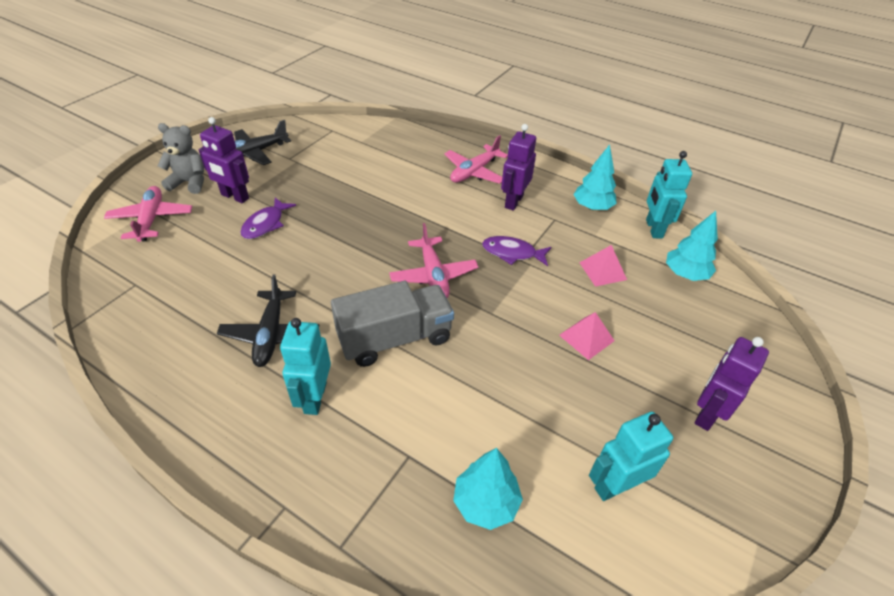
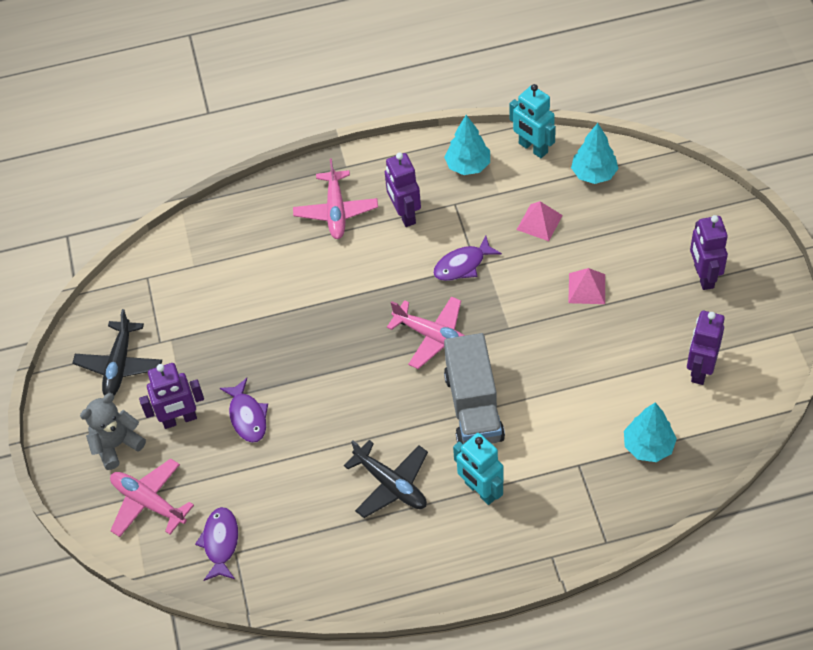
camera: 40 degrees left, 10 degrees up
grey truck [331,281,454,367] -> grey truck turned 150 degrees clockwise [444,333,505,444]
turquoise robot [589,412,673,501] -> purple robot [687,311,725,385]
none -> purple fish [195,507,238,581]

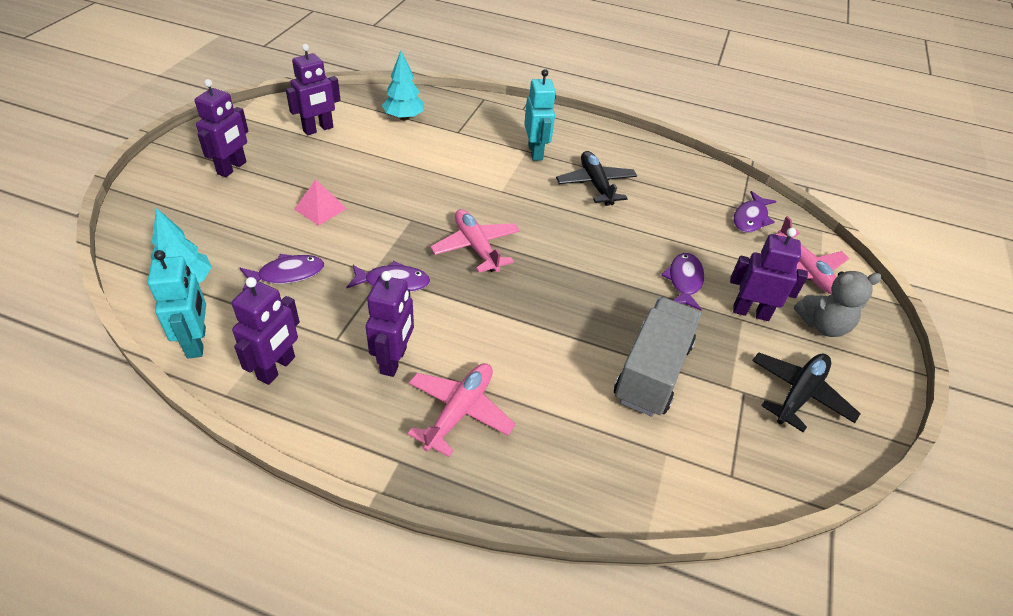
camera: 155 degrees left, 10 degrees down
turquoise tree [444,115,490,175] -> purple robot [232,277,300,385]
grey truck [444,333,505,444] -> grey truck moved to [614,297,701,417]
pink pyramid [517,201,563,241] -> purple fish [240,254,324,290]

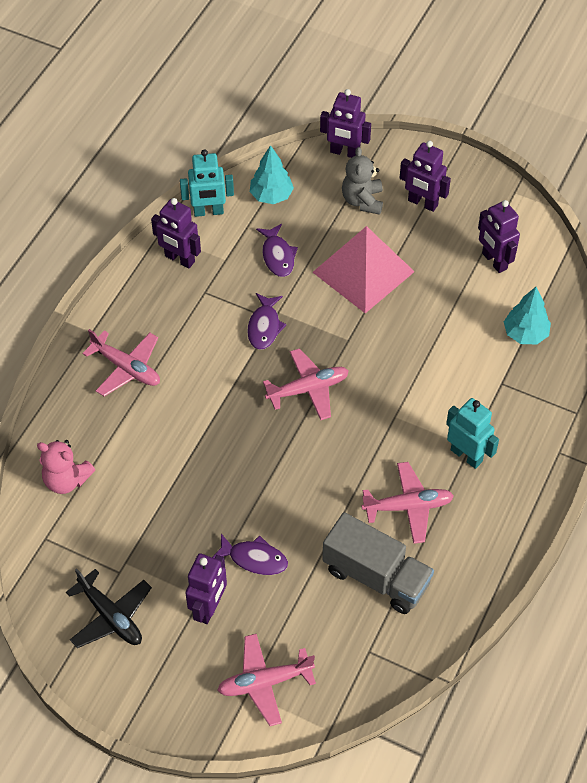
camera: 100 degrees right, 10 degrees up
pink pyramid [294,179,347,226] -> pink pyramid [313,226,415,313], size x2.15
purple robot [366,271,414,377] -> purple robot moved to [320,89,371,158]
turquoise robot [524,69,556,161] -> turquoise robot turned 135 degrees counterclockwise [446,398,499,469]
black plane [556,151,637,206] -> pink plane [362,462,454,544]
grey truck [614,297,701,417] -> grey truck moved to [322,512,434,614]
purple fish [733,191,776,233] -> none
grey teddy bear [794,271,882,337] -> grey teddy bear moved to [342,147,383,215]
none -> pink teddy bear [37,440,95,494]

